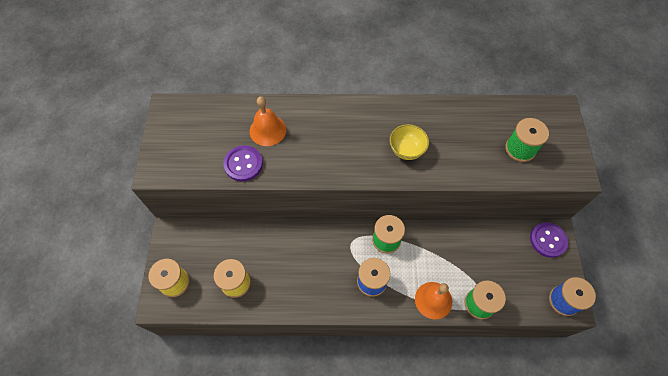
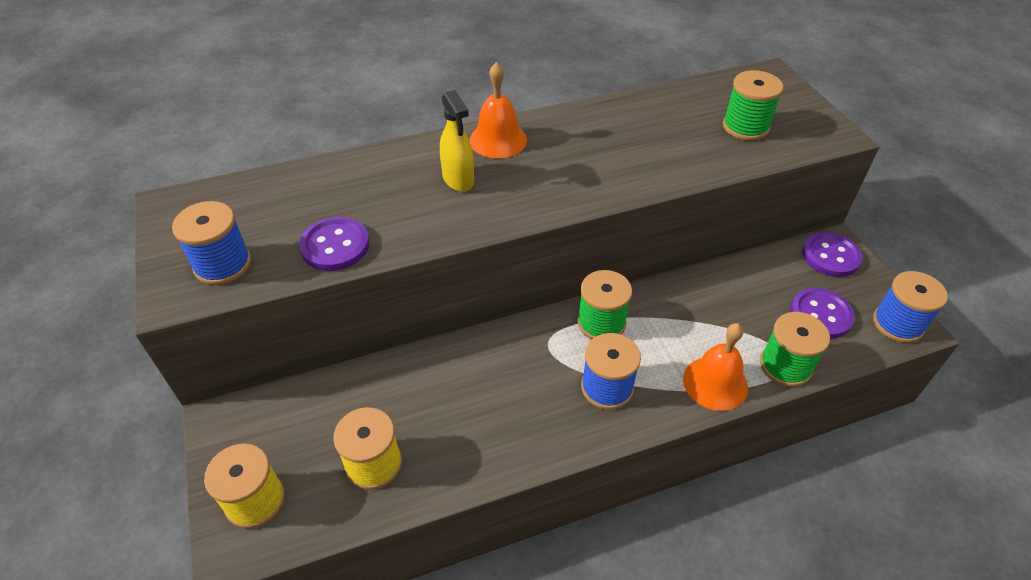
camera: 20 degrees left, 15 degrees down
orange bell [250,96,286,146] -> orange bell moved to [469,62,527,158]
yellow bowl [389,124,429,160] -> none
none -> blue spool [172,201,251,285]
none -> yellow spray bottle [440,90,474,192]
none -> purple button [790,288,855,339]

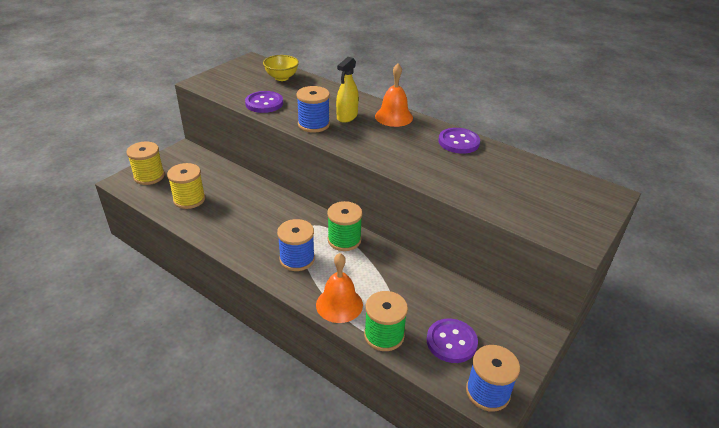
camera: 55 degrees right, 10 degrees down
blue spool [172,201,251,285] -> blue spool moved to [296,86,330,133]
green spool [723,70,783,141] -> none
purple button [802,232,862,277] -> purple button moved to [439,128,480,154]
none -> yellow bowl [263,55,299,81]

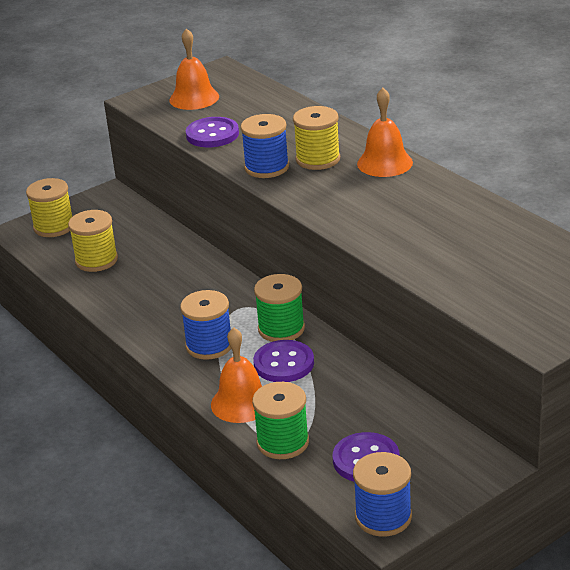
camera: 20 degrees right, 5 degrees down
yellow bowl [263,55,299,81] -> none
yellow spray bottle [336,57,359,123] -> yellow spool [293,106,340,170]
purple button [439,128,480,154] -> purple button moved to [253,340,314,382]
none -> orange bell [170,28,219,110]

